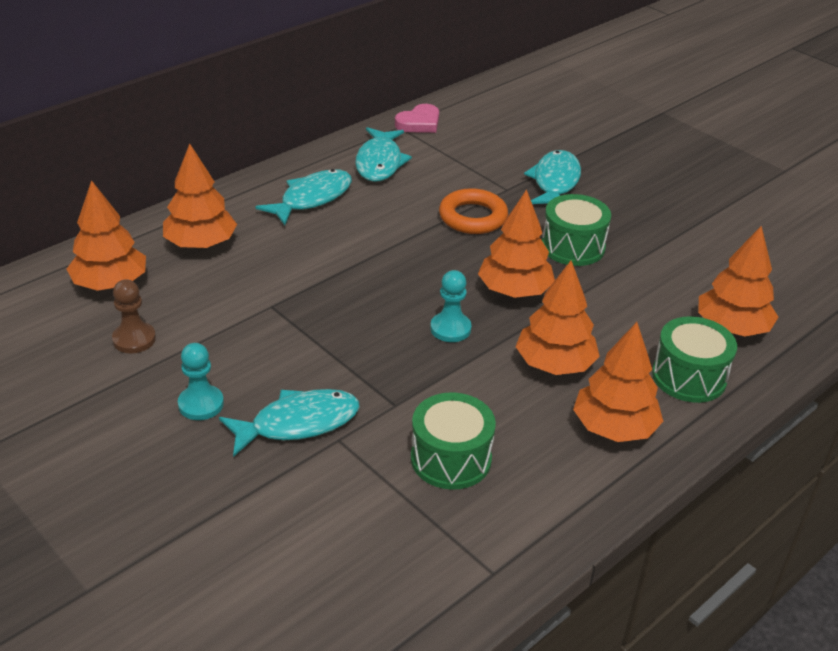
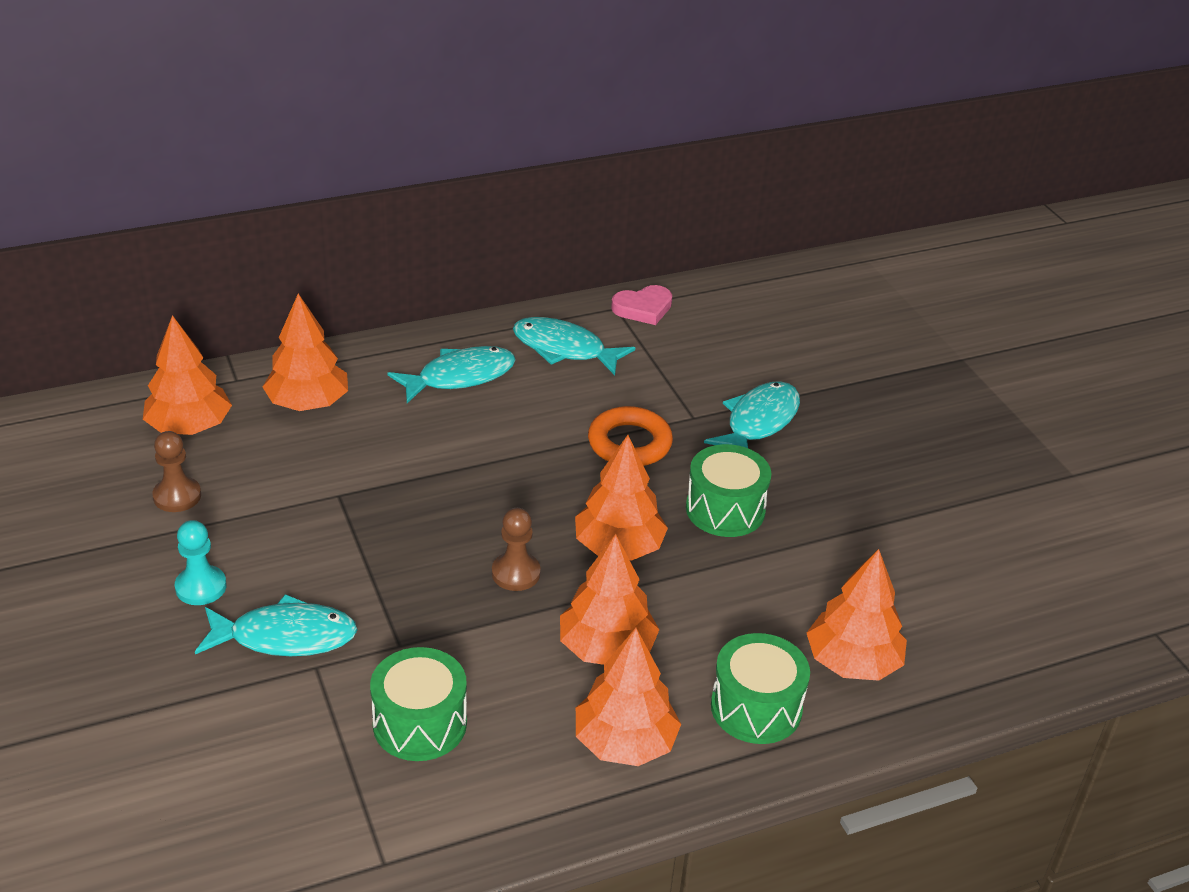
camera: 20 degrees right, 0 degrees up
turquoise fish [355,127,412,182] -> turquoise fish turned 90 degrees clockwise [513,317,635,375]
turquoise pawn [430,270,472,342] -> brown pawn [492,508,541,591]

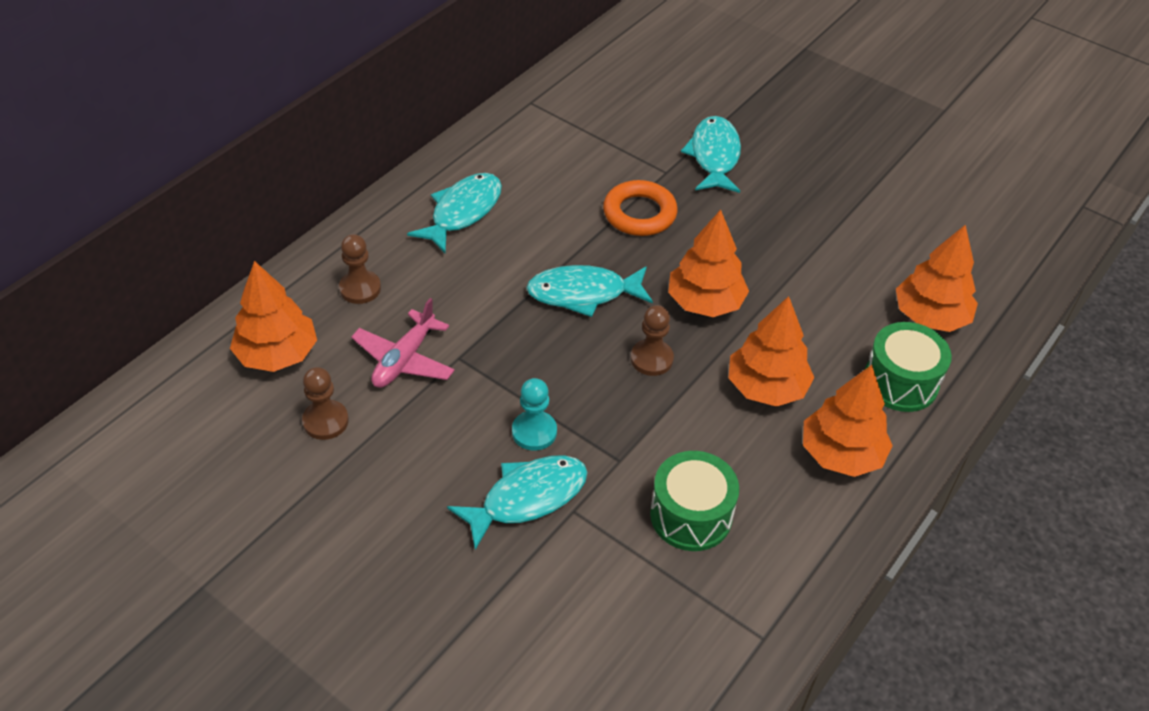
camera: 30 degrees left, 10 degrees up
turquoise pawn [175,520,227,605] -> turquoise pawn moved to [512,378,557,451]
orange tree [263,293,348,411] -> brown pawn [339,234,381,304]
turquoise fish [513,317,635,375] -> turquoise fish moved to [526,265,653,317]
pink heart [611,285,672,325] -> none
green drum [686,444,771,537] -> none
none -> pink plane [351,298,455,388]

